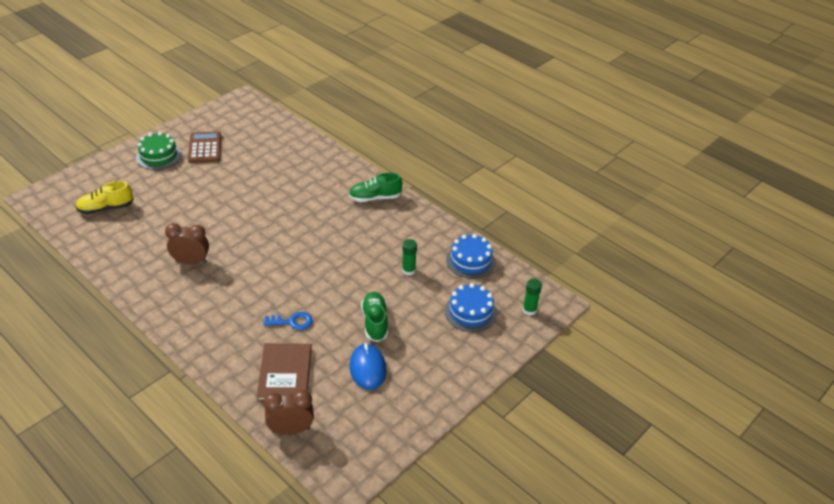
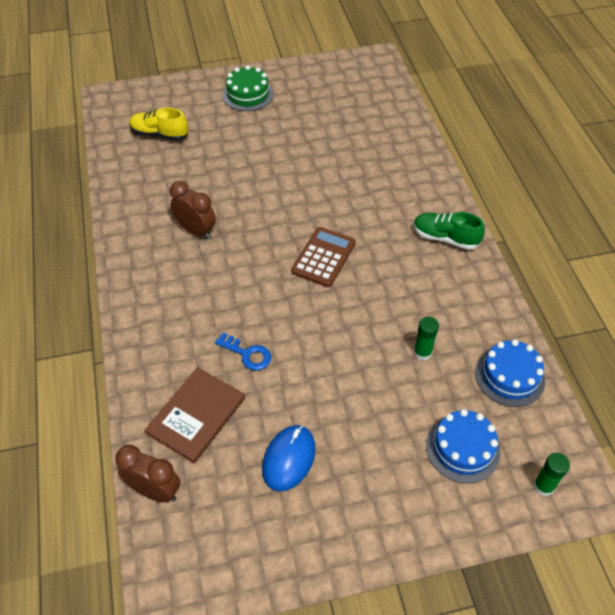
camera: 35 degrees right, 10 degrees up
brown calculator [188,131,221,163] -> brown calculator moved to [291,227,356,287]
green shoe [361,292,388,342] -> none

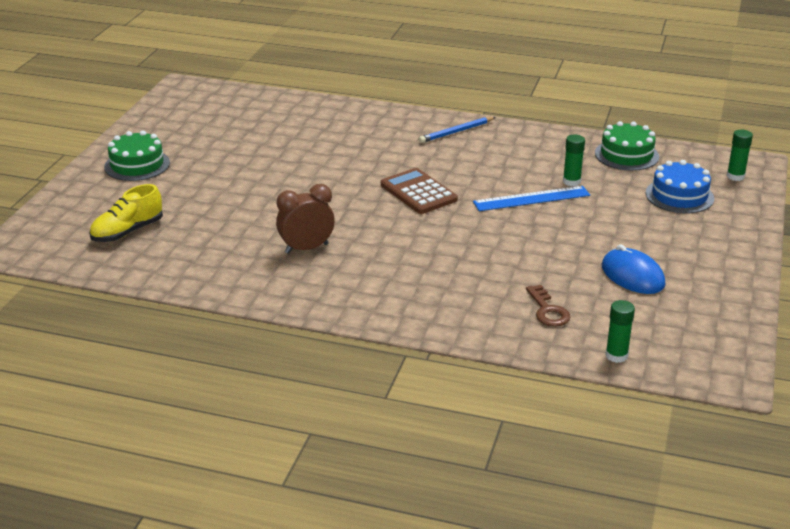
camera: 60 degrees left, 20 degrees down
brown clock [115,445,180,503] -> green glue stick [605,300,635,363]
brown book [145,367,245,464] -> brown key [526,285,570,327]
blue key [215,333,271,370] -> none
green shoe [414,212,485,250] -> blue pencil [419,117,496,143]
blue cake [475,339,545,407] -> green cake [595,121,659,171]
none -> blue ruler [473,186,590,211]

